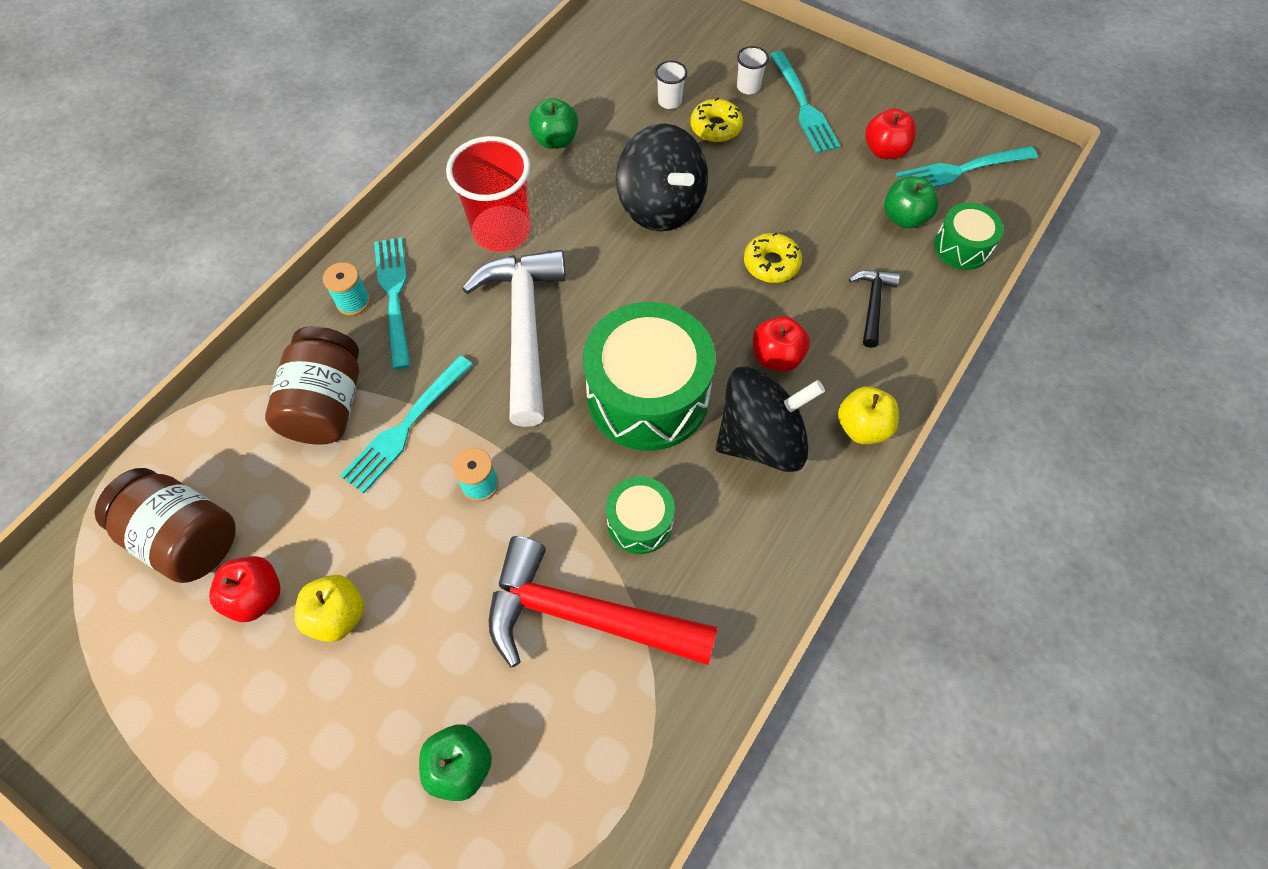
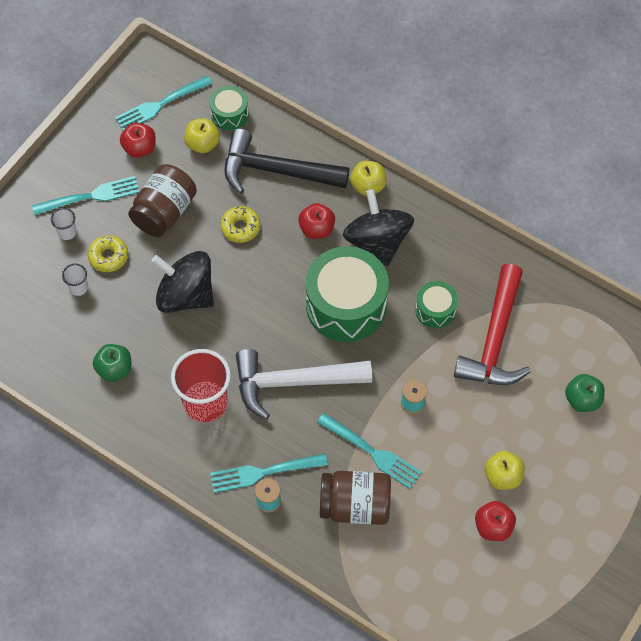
camera: 90 degrees left, 0 degrees up
brown jar [95,468,236,583] -> brown jar moved to [128,164,197,237]
black spinning top [616,124,708,231] -> black spinning top turned 120 degrees counterclockwise [152,251,214,313]
black hammer [849,270,900,348] -> black hammer [224,129,350,194], size x2.11
green apple [884,176,939,228] -> yellow apple [184,118,220,153]
turquoise fork [896,146,1038,188] -> turquoise fork turned 75 degrees clockwise [115,76,213,131]

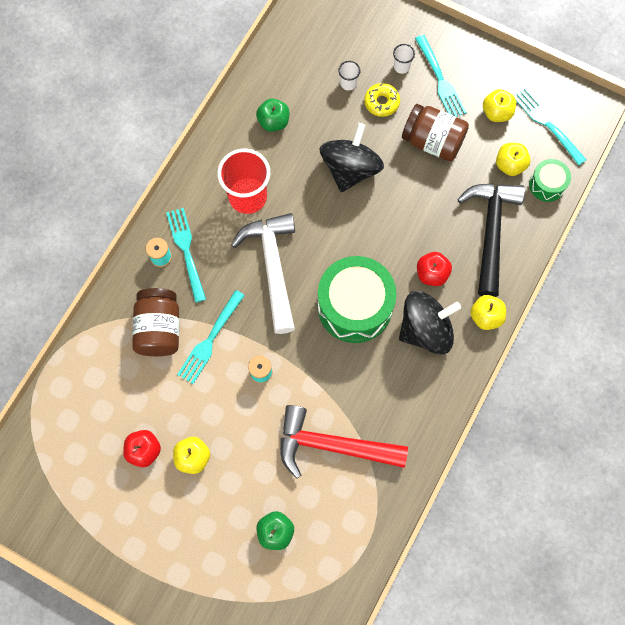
camera: 85 degrees right, 10 degrees up
red apple [120,123,156,158] -> yellow apple [483,89,516,122]
yellow donut [220,206,261,243] -> none
green drum [415,281,458,329] -> none

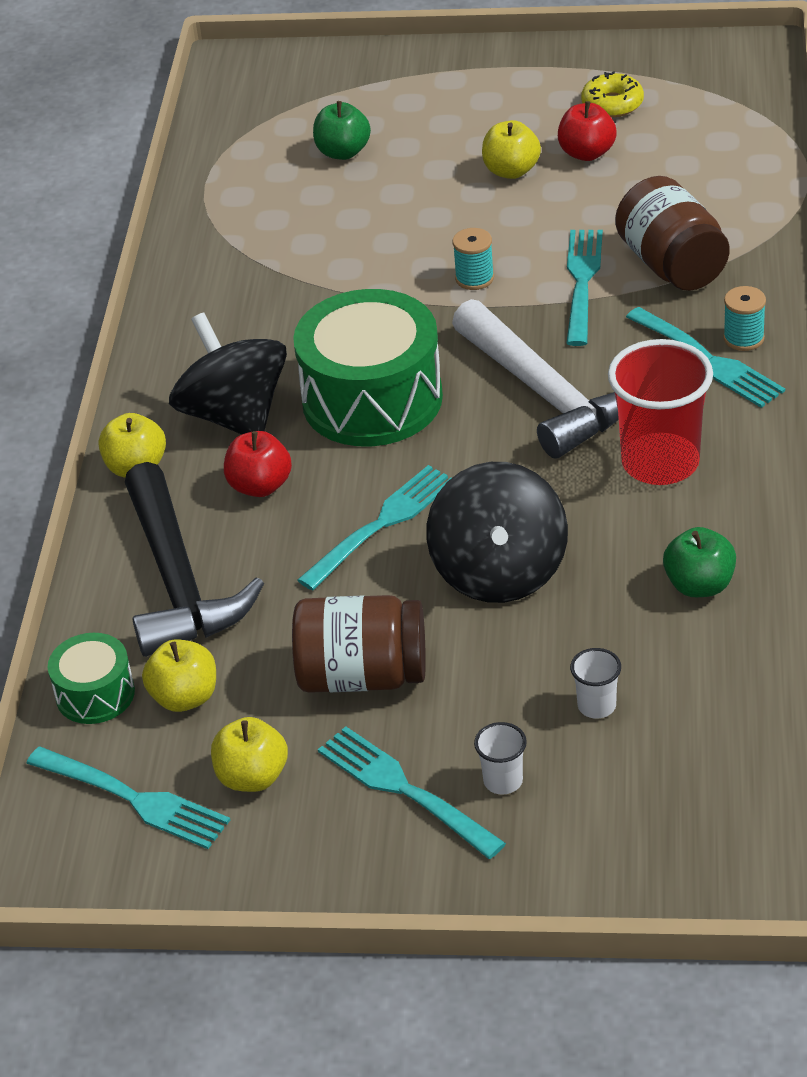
camera: 160 degrees right, 30 degrees down
red hammer [280,405,408,479] -> none
yellow donut [364,83,400,117] -> yellow donut moved to [581,71,644,117]
black spinning top [399,291,461,355] -> black spinning top turned 105 degrees clockwise [169,312,287,435]
none -> turquoise fork [297,465,452,590]

